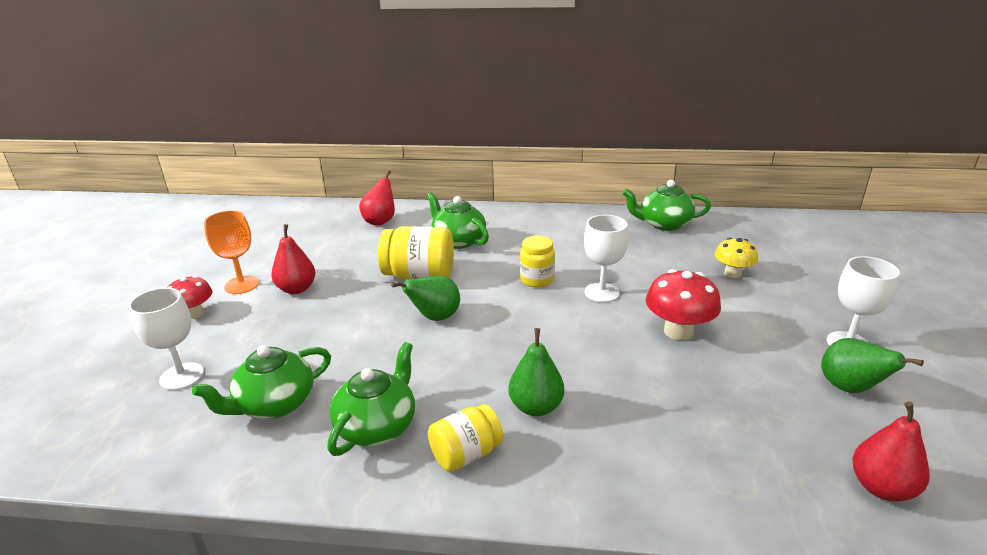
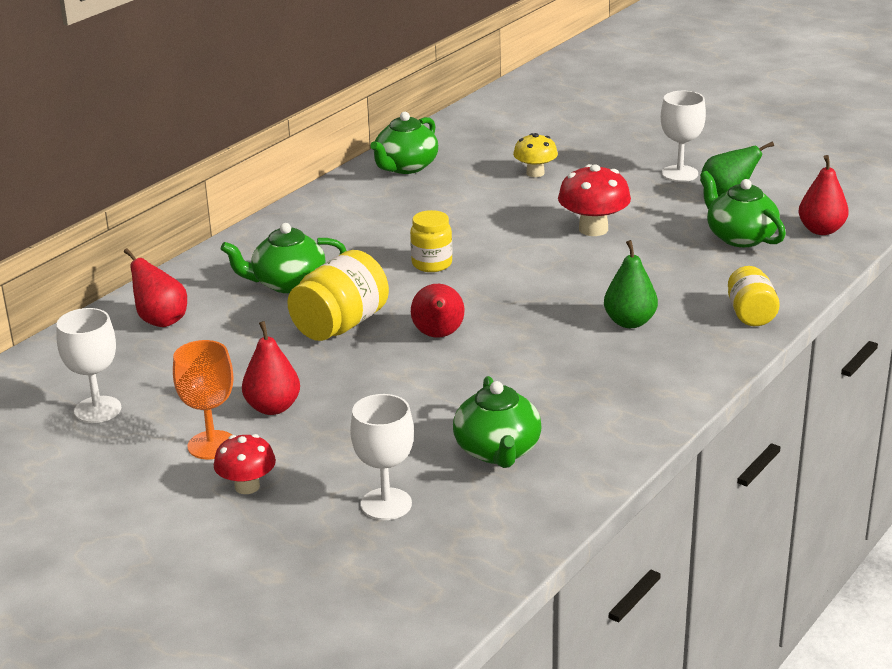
camera: 60 degrees left, 0 degrees up
green teapot [327,342,415,456] -> green teapot moved to [700,171,786,247]
green pear [391,276,460,321] -> red pear [411,284,464,338]
yellow jar [428,404,503,472] -> yellow jar moved to [728,266,780,326]
white goblet [584,215,629,302] -> white goblet moved to [56,308,121,423]

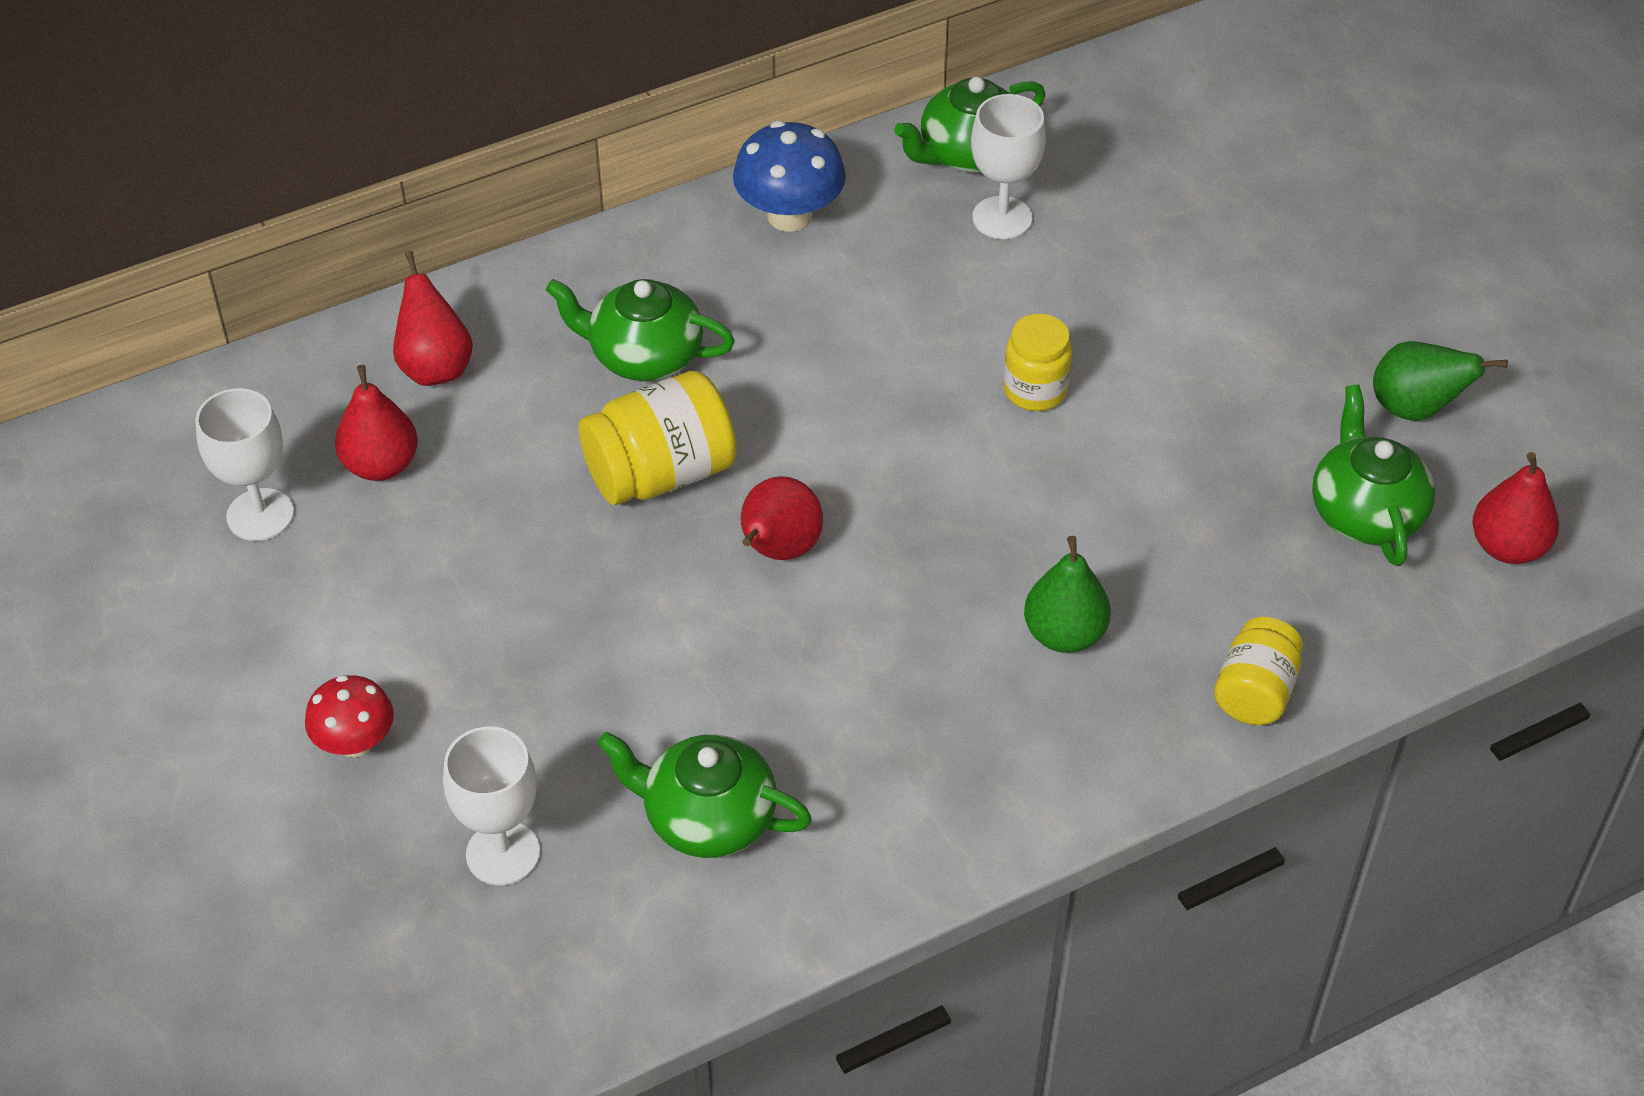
camera: 25 degrees right, 20 degrees up
orange goblet [173,340,233,459] -> none
red pear [242,321,300,415] -> red pear moved to [335,365,418,481]
yellow jar [410,210,452,272] -> yellow jar moved to [1004,314,1072,411]
green teapot [453,376,542,468] -> green teapot turned 90 degrees clockwise [597,732,812,858]
yellow mushroom [513,133,558,177] -> none
red mushroom [558,164,631,236] -> none
white goblet [661,91,706,182] -> white goblet moved to [971,94,1046,239]
none -> blue mushroom [733,121,846,232]

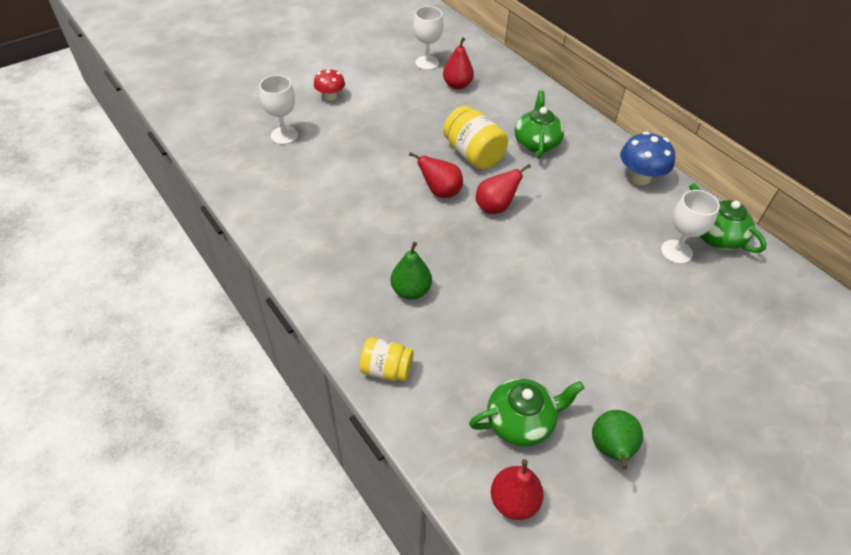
camera: 80 degrees right, 0 degrees up
red pear [393,251,473,386] -> red pear moved to [476,164,531,214]
green teapot [597,732,812,858] -> none
yellow jar [1004,314,1072,411] -> none

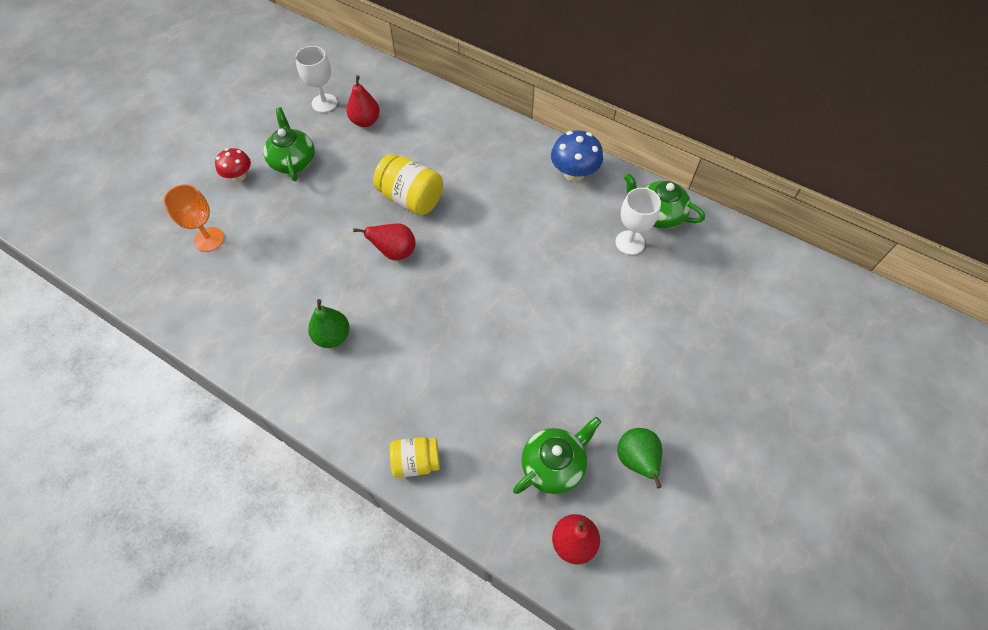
camera: 20 degrees left, 10 degrees up
white goblet [259,75,298,144] -> orange goblet [163,184,224,252]
green pear [391,242,432,300] -> green pear moved to [308,299,350,348]
red pear [476,164,531,214] -> none
green teapot [515,91,564,159] -> green teapot moved to [263,107,315,181]

